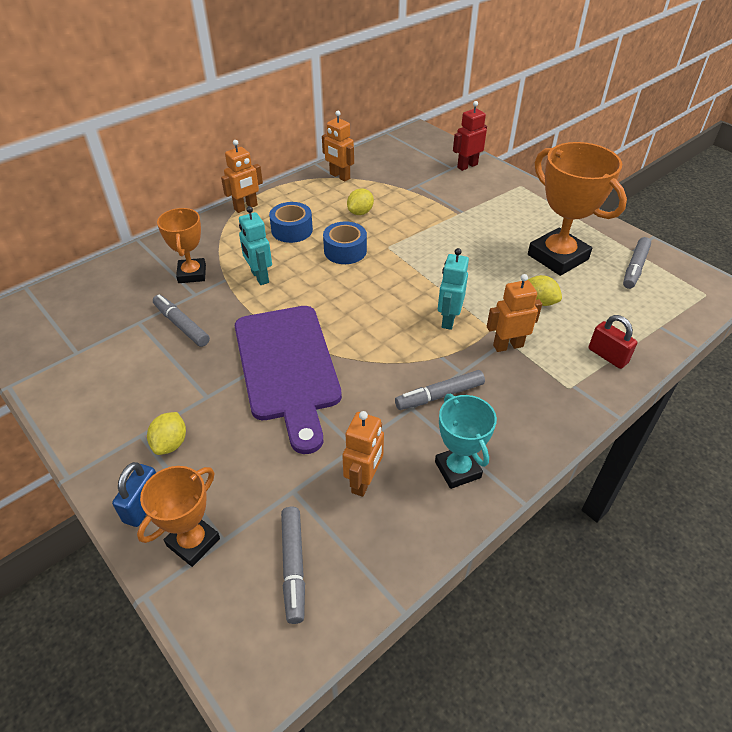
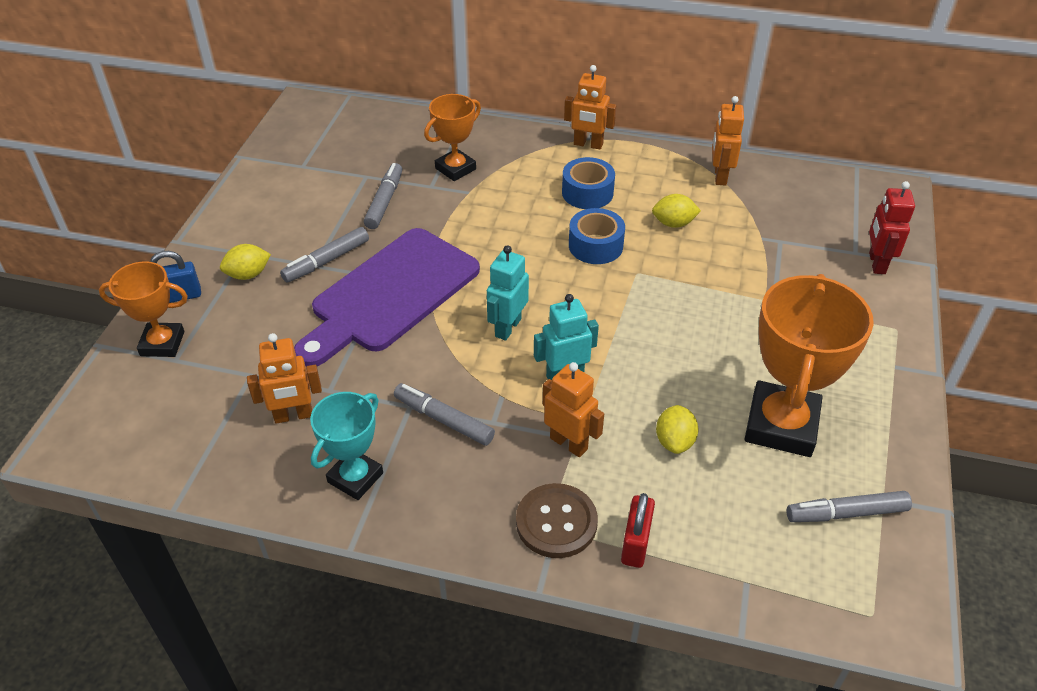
camera: 55 degrees right, 0 degrees up
turquoise robot [239,206,272,285] -> turquoise robot moved to [487,245,529,341]
grey marker [281,507,305,624] -> grey marker moved to [280,227,369,282]
red robot [453,101,487,171] -> red robot turned 105 degrees counterclockwise [869,181,915,274]
none -> brown button [516,483,598,558]

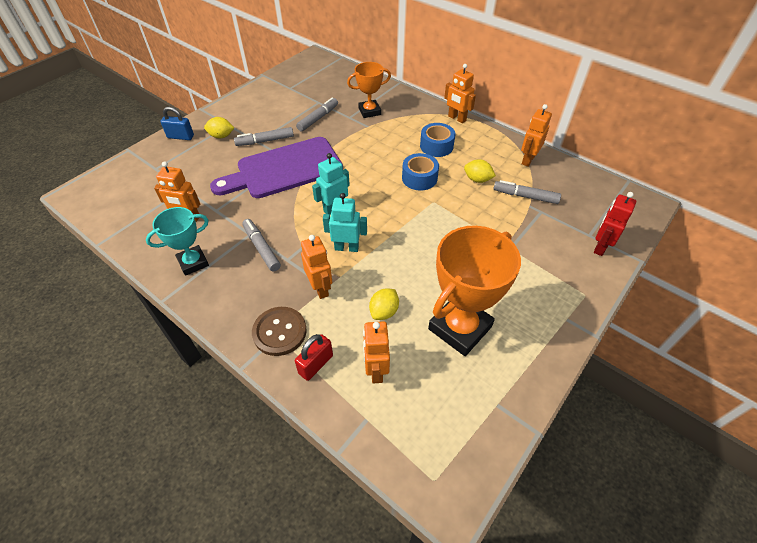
camera: 25 degrees right, 5 degrees up
orange trophy [99,261,188,357] -> none
grey marker [787,491,912,522] -> grey marker moved to [493,180,561,204]
none -> orange robot [363,321,390,384]

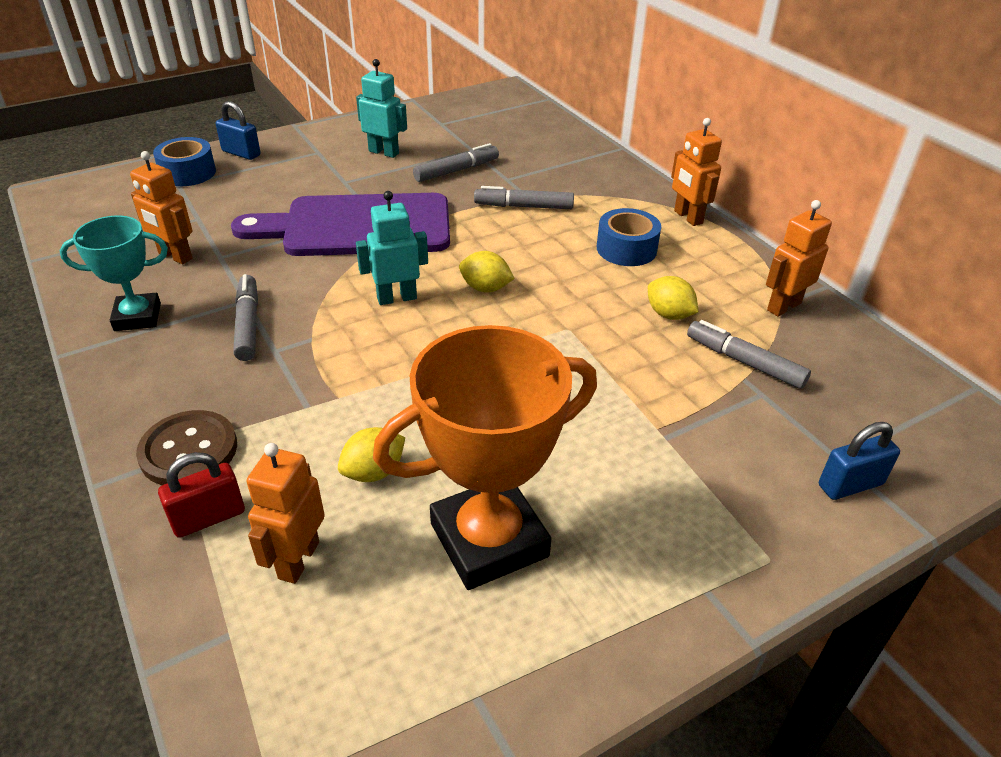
camera: 20 degrees right, 10 degrees down
yellow lemon [204,117,234,138] -> yellow lemon moved to [459,251,515,292]
grey marker [234,127,294,146] -> grey marker moved to [474,186,574,209]
orange robot [301,235,332,299] -> none
turquoise robot [323,193,367,252] -> turquoise robot moved to [356,59,407,158]
orange trophy [347,62,391,118] -> none
blue tape [402,153,439,191] -> blue tape moved to [153,137,216,186]
red robot [594,192,636,256] -> blue padlock [819,422,900,500]

